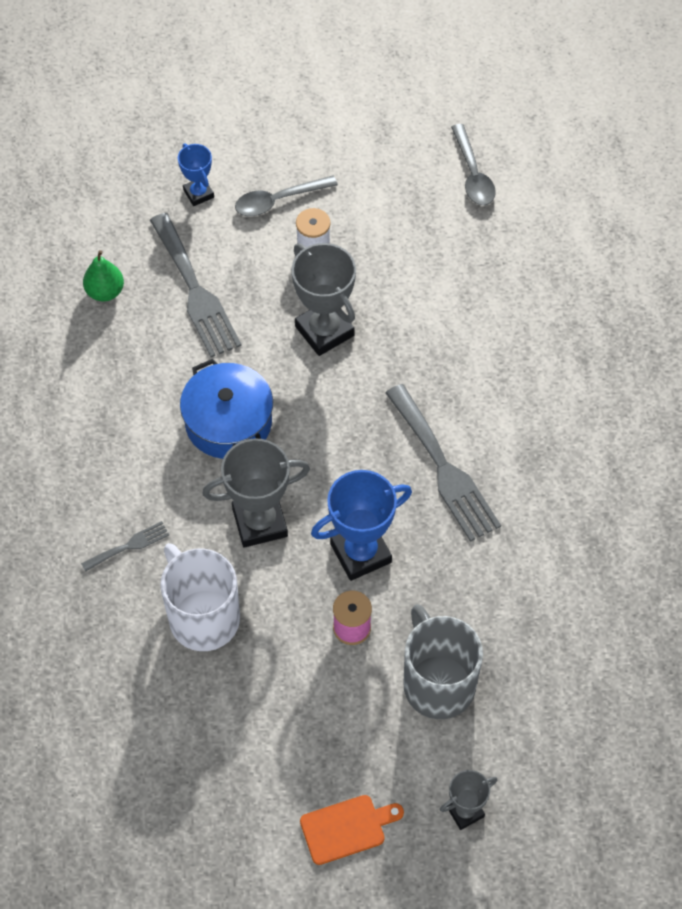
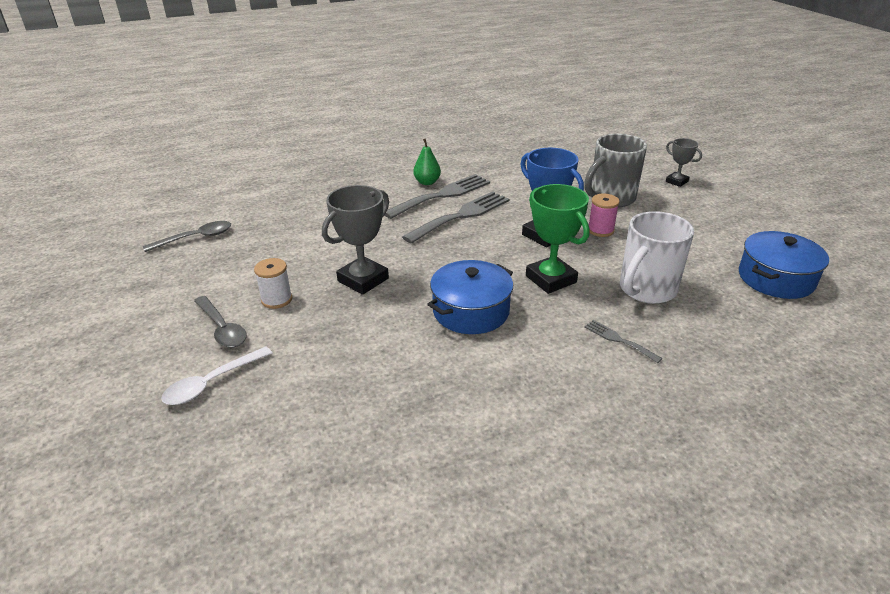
camera: 105 degrees left, 25 degrees down
green pear [83,250,124,301] -> green pear moved to [413,139,441,185]
grey fork [150,213,242,357] -> grey fork moved to [385,174,490,219]
blue trophy [178,143,214,206] -> white spoon [161,346,272,405]
grey trophy [202,438,310,548] -> green trophy [526,184,589,294]
orange cutting board [300,795,404,865] -> none
none -> blue pot [739,231,829,299]

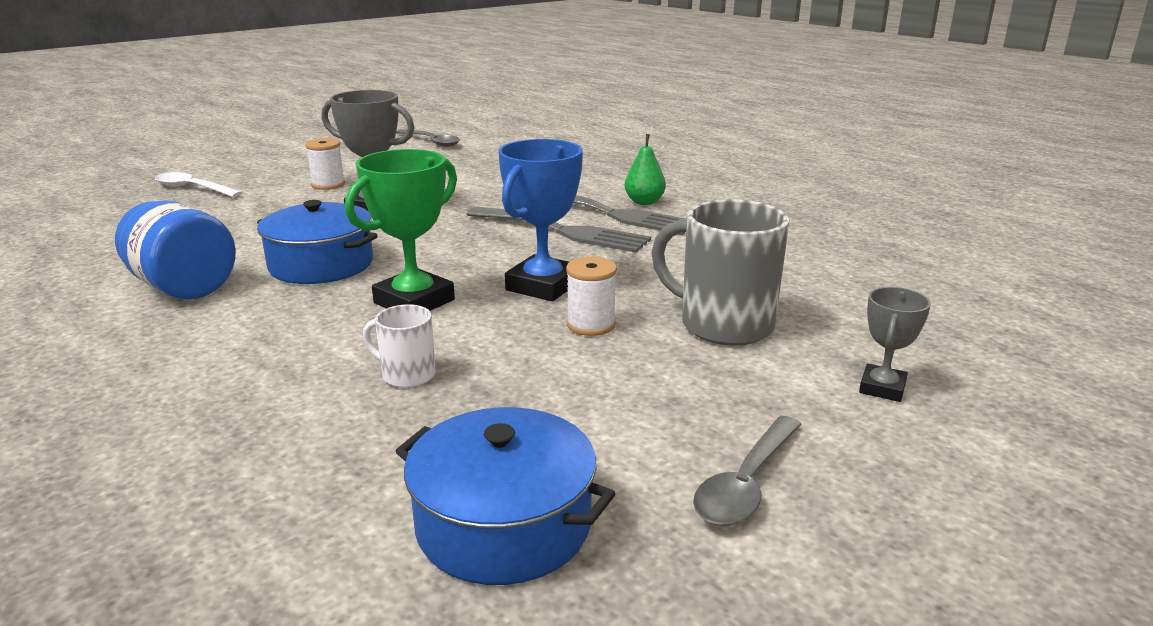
camera: 70 degrees right, 10 degrees down
grey spoon [194,296,247,348] -> grey spoon moved to [693,416,802,526]
grey fork [584,320,662,363] -> none
pink spool [589,194,620,237] -> white spool [566,257,617,336]
white mug [620,211,694,304] -> white mug [363,304,435,388], size x0.51
none -> blue jar [115,201,236,299]

